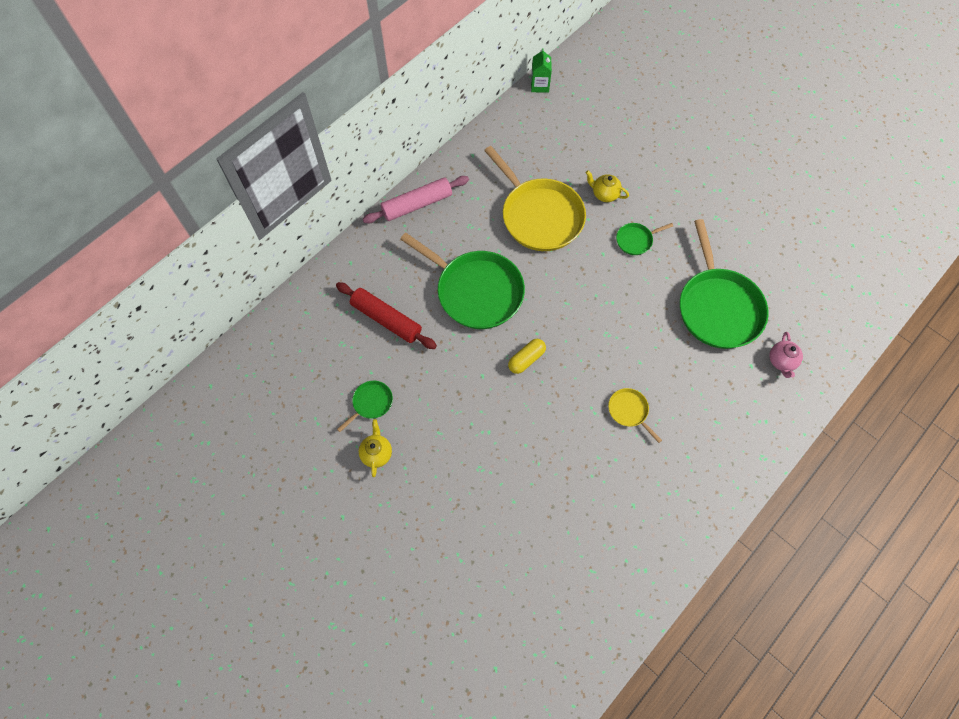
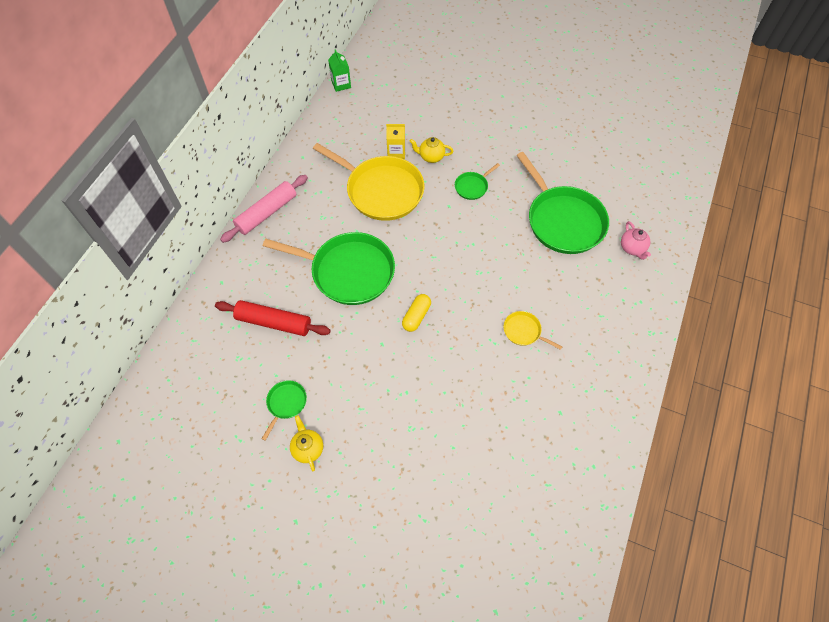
camera: 20 degrees left, 5 degrees down
none -> yellow carton [386,124,405,159]

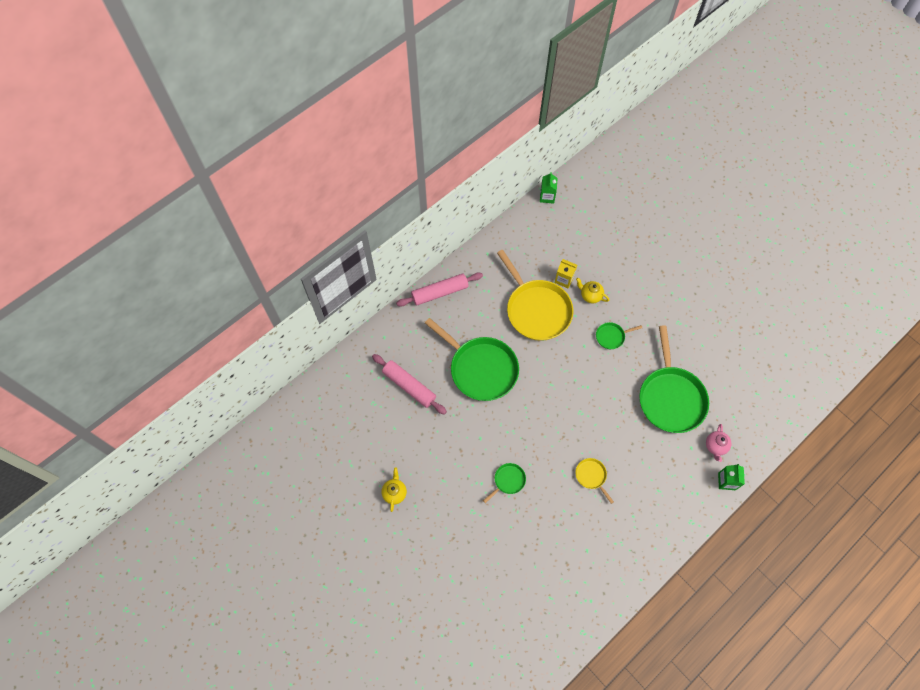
camera: 25 degrees right, 5 degrees up
red rolling pin [215,300,331,336] -> pink rolling pin [372,354,447,415]
green pan [262,380,307,441] -> green pan moved to [483,463,526,503]
yellow capsule [402,294,431,332] -> none
none -> green carton [718,464,745,490]

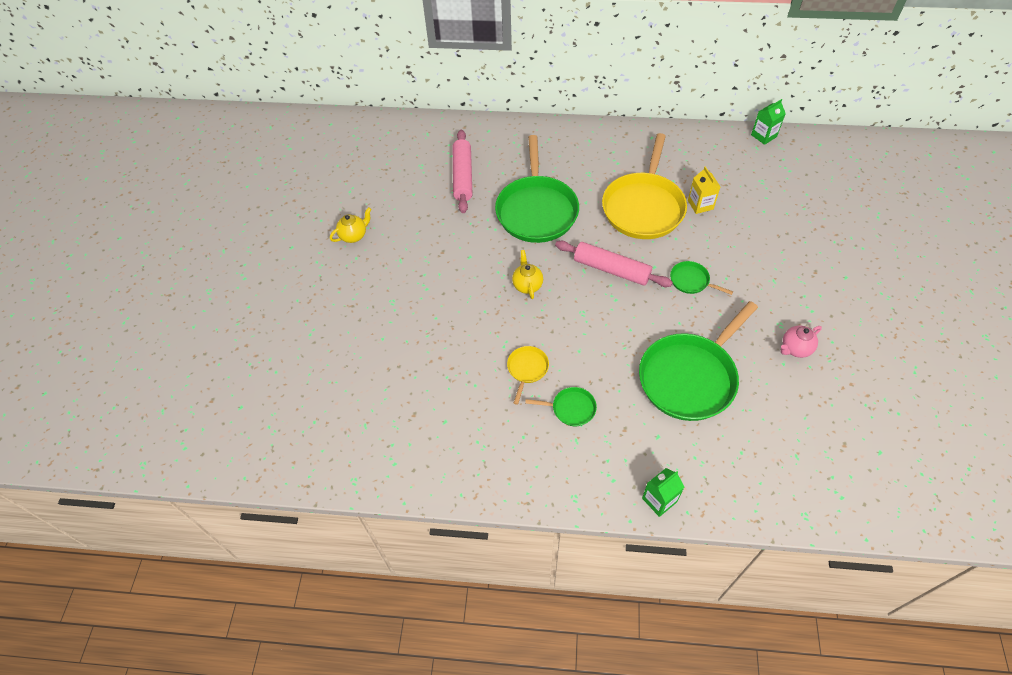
camera: 50 degrees right, 10 degrees down
pink rolling pin [396,273,483,307] -> pink rolling pin moved to [555,241,673,287]
green pan [483,463,526,503] -> green pan moved to [525,387,597,426]
yellow teapot [576,278,609,303] -> yellow teapot moved to [512,250,543,299]
pink teapot [706,424,731,462] -> pink teapot moved to [780,326,822,358]

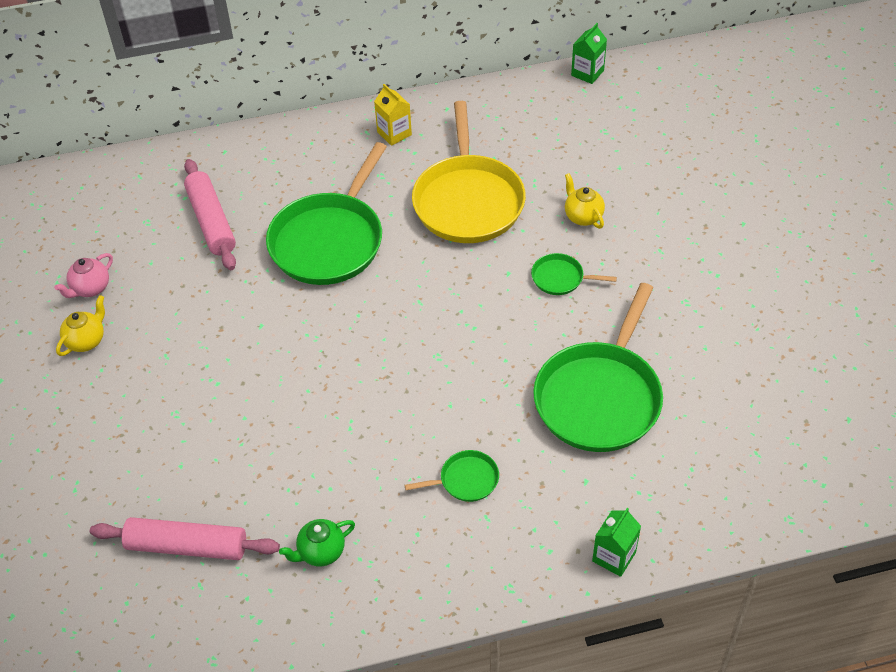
camera: 20 degrees left, 5 degrees down
green pan [495,135,579,243] -> green pan turned 45 degrees clockwise [266,142,387,285]
yellow pan [507,346,549,405] -> none
yellow teapot [512,250,543,299] -> yellow teapot moved to [565,173,605,229]
pink rolling pin [555,241,673,287] -> pink rolling pin moved to [90,517,280,560]
yellow carton [688,166,720,214] -> yellow carton moved to [374,84,412,146]
pink teapot [780,326,822,358] -> pink teapot moved to [54,253,113,298]
none -> green teapot [279,519,355,566]

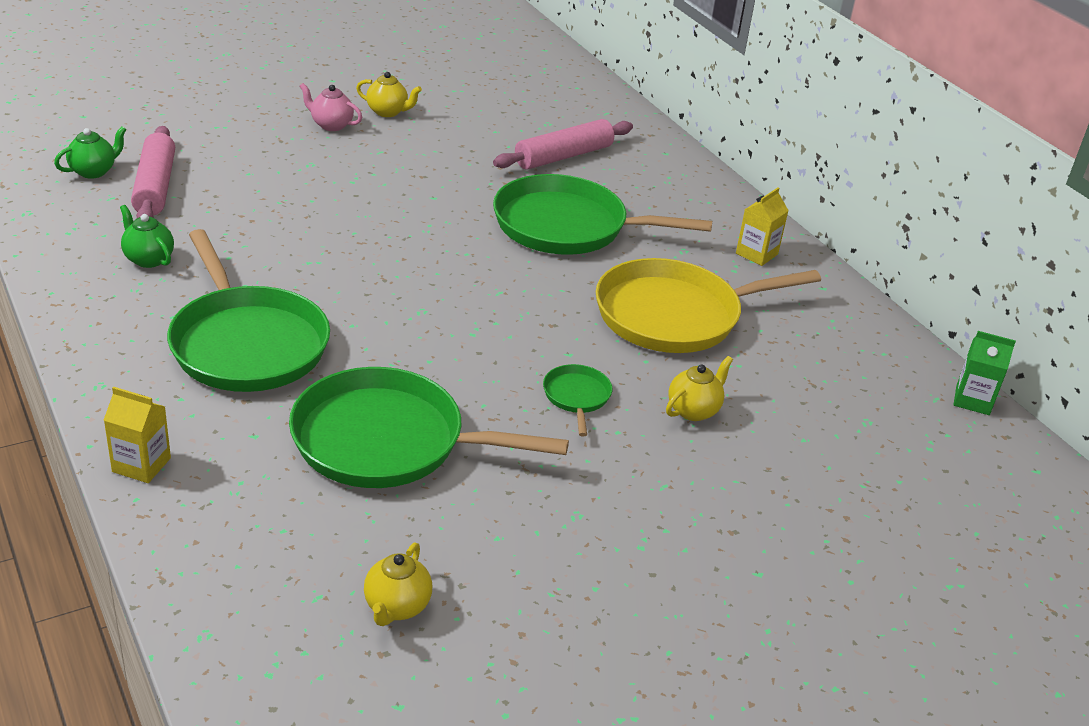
camera: 70 degrees right, 15 degrees down
pink teapot [54,253,113,298] -> pink teapot moved to [300,83,362,131]
green pan [405,450,499,502] -> green pan [167,229,330,392], size x2.28
green carton [592,508,641,577] -> yellow carton [104,387,171,483]
none -> green teapot [54,126,127,179]
none -> yellow teapot [364,542,432,626]

